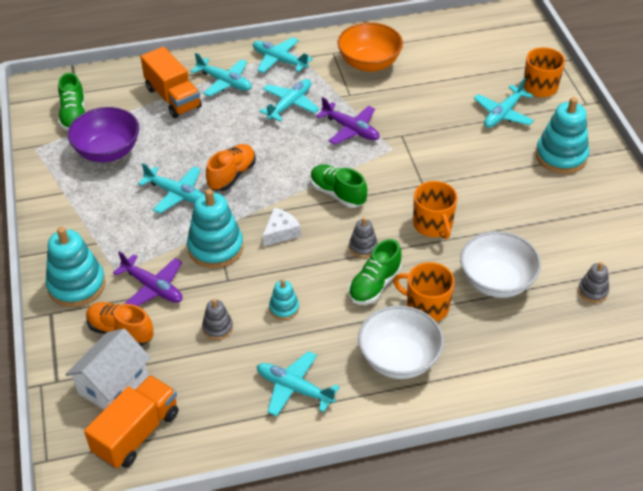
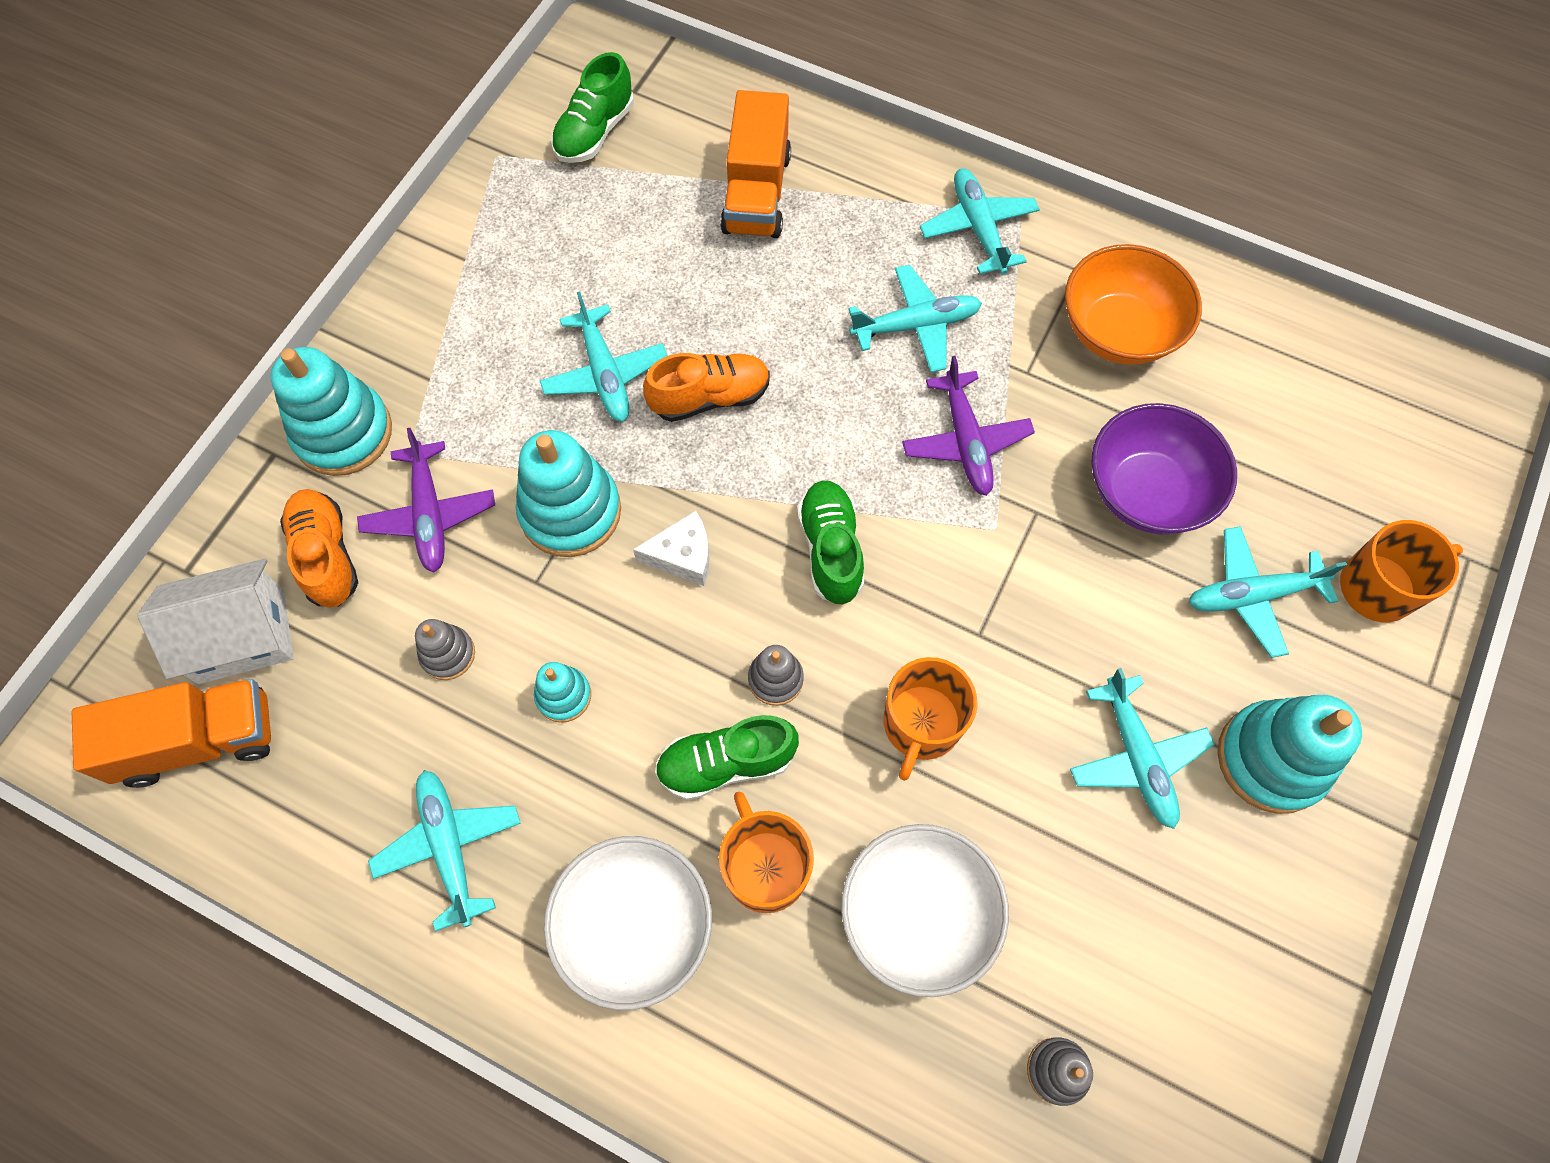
camera: 40 degrees right, 20 degrees up
purple bowl [68,107,139,162] -> purple bowl moved to [1091,403,1237,534]
turquoise plane [191,53,252,97] -> turquoise plane moved to [1070,668,1215,829]

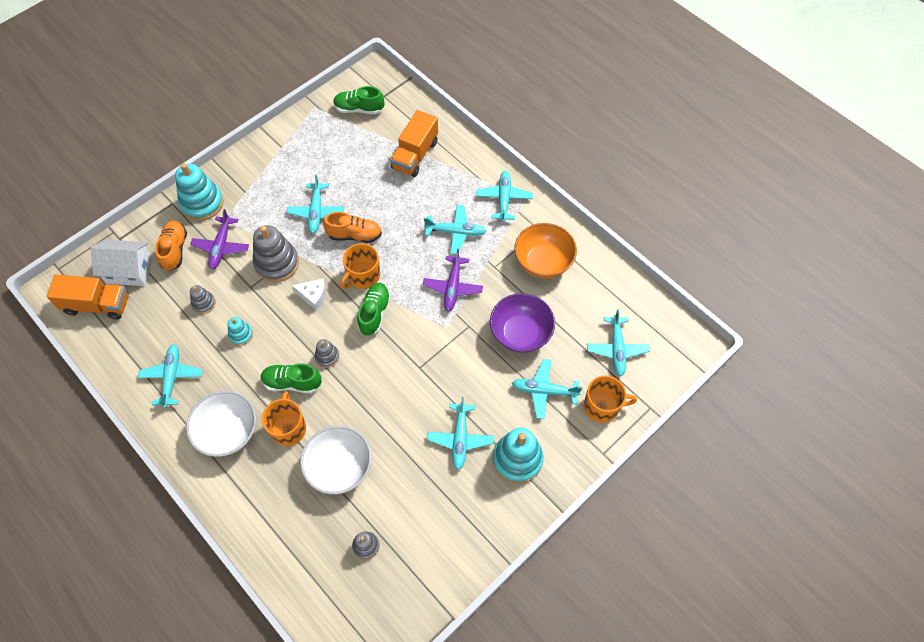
camera: 20 degrees right, 5 degrees down
turquoise stacking toy [516,430,621,557] -> grey stacking toy [253,225,299,283]
green shoe [551,52,634,163] -> green shoe turned 45 degrees clockwise [333,86,384,114]
orange mug [883,657,977,781] -> orange mug moved to [340,243,380,289]
none -> turquoise plane [587,309,650,376]

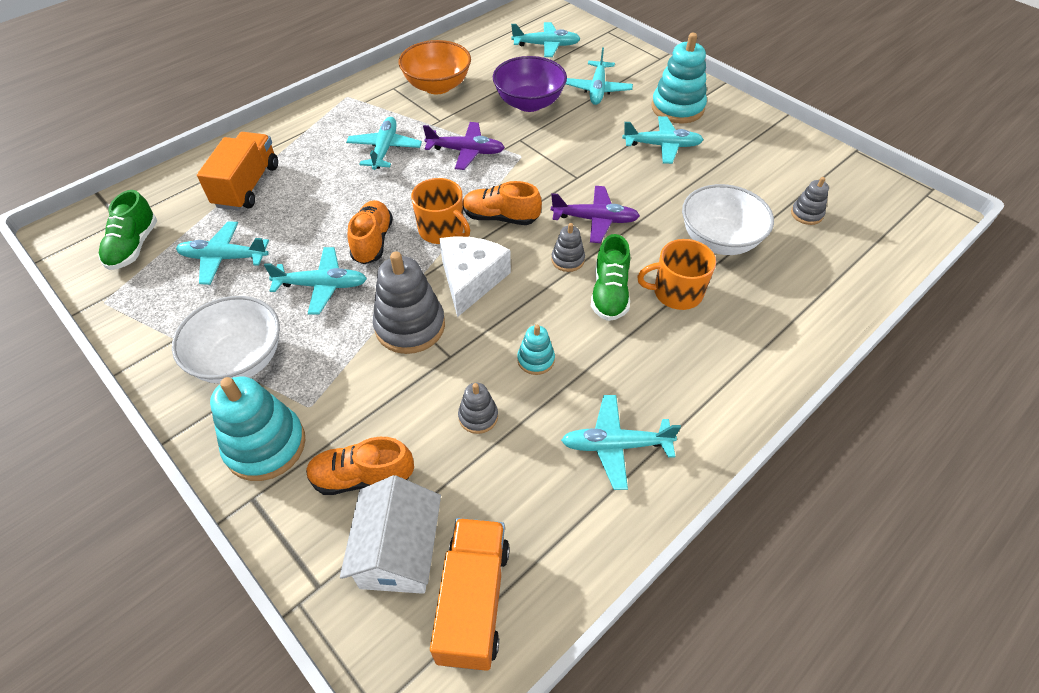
camera: 90 degrees left, 10 degrees down
white bowl [186,391,256,457] -> white bowl moved to [172,296,280,384]
purple plane [190,209,249,270] -> purple plane moved to [551,186,640,243]
white cheese [291,278,326,311] -> white cheese [439,236,511,317], size x1.63
green shoe [357,283,391,336] -> orange shoe [463,181,542,225]
orange truck [390,110,438,177] -> orange truck turned 105 degrees counterclockwise [197,132,278,211]
turquoise plane [476,171,533,222] -> turquoise plane moved to [176,221,269,285]
orange mug [584,375,637,423] -> none

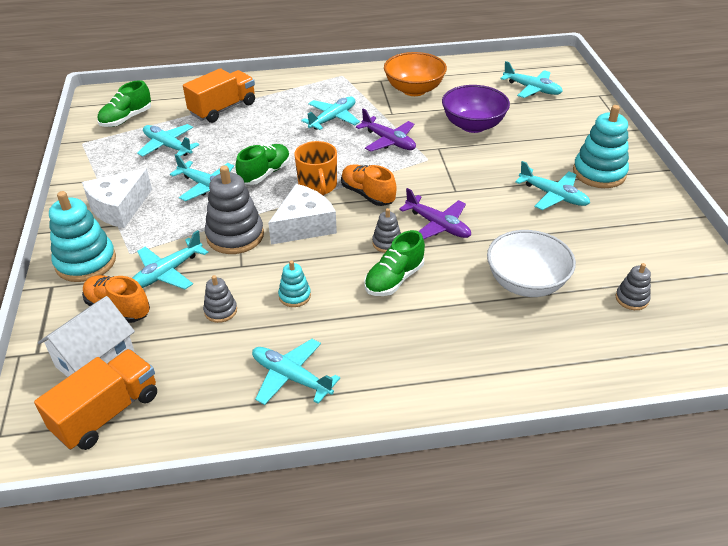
camera: 35 degrees right, 10 degrees down
white bowl [172,296,280,384] -> white cheese [82,168,152,228]
orange shoe [348,200,393,264] -> green shoe [235,144,290,185]
turquoise plane [566,47,633,105] -> turquoise plane moved to [133,230,209,289]
orange mug [637,239,716,310] -> none

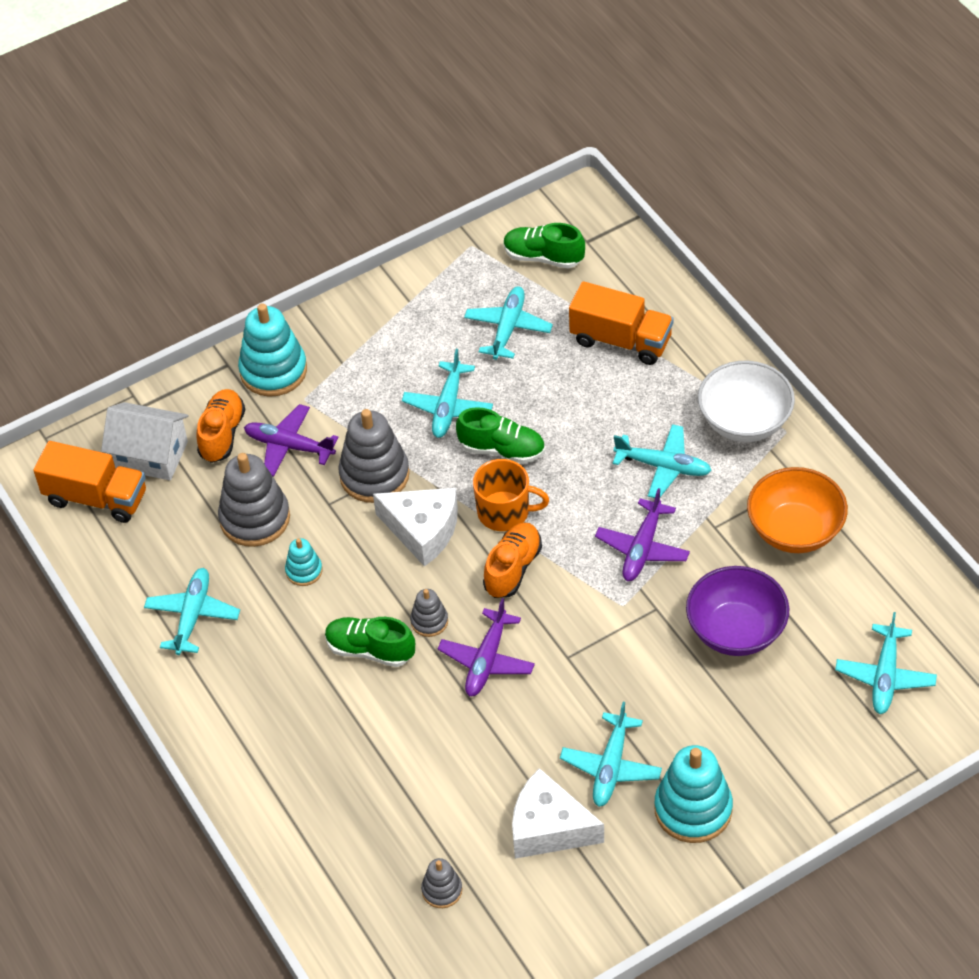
camera: 70 degrees right, 10 degrees up
white cheese [82,168,152,228] -> white cheese moved to [512,768,604,859]
turquoise plane [133,230,209,289] -> purple plane [244,404,339,477]
grey stacking toy [203,275,237,323] -> grey stacking toy [218,453,290,547], size x1.94
orange mug [294,141,337,195] -> orange mug turned 135 degrees counterclockwise [473,459,549,531]
white bowl [487,230,576,297] -> white bowl moved to [698,361,795,442]

